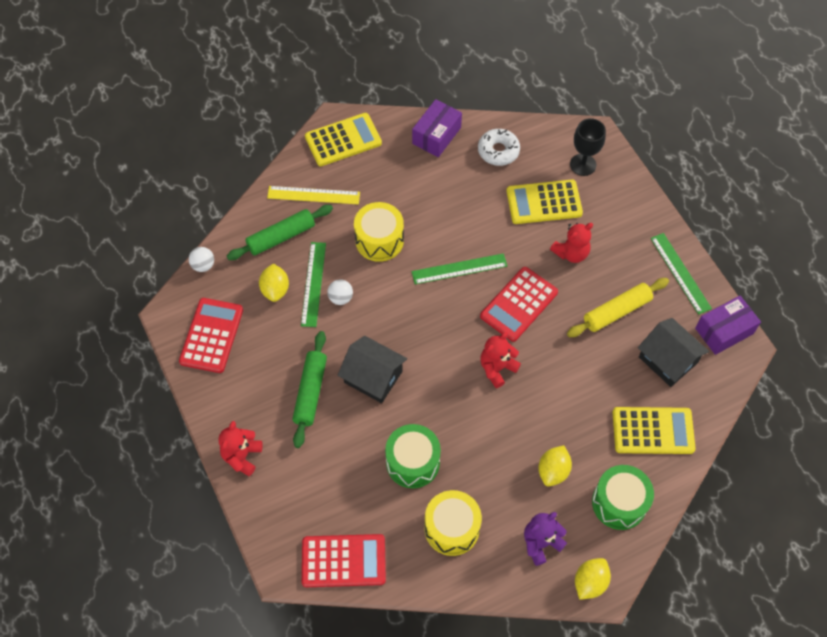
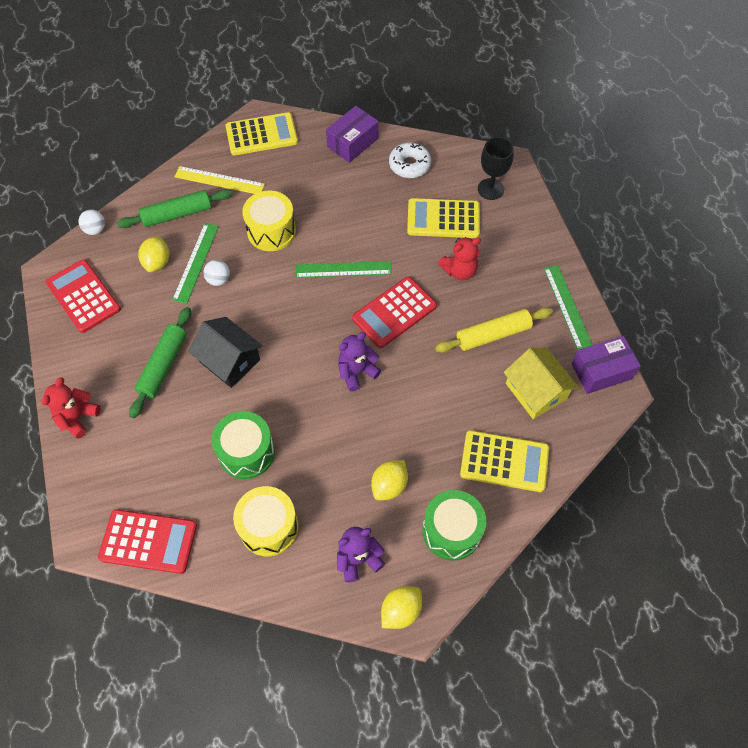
camera: 10 degrees right, 0 degrees up
red calculator [179,298,243,373] -> red calculator turned 60 degrees counterclockwise [46,259,121,333]
red teddy bear [480,332,521,388] -> purple teddy bear [338,332,381,392]
black house [638,318,709,387] -> yellow house [504,347,579,419]

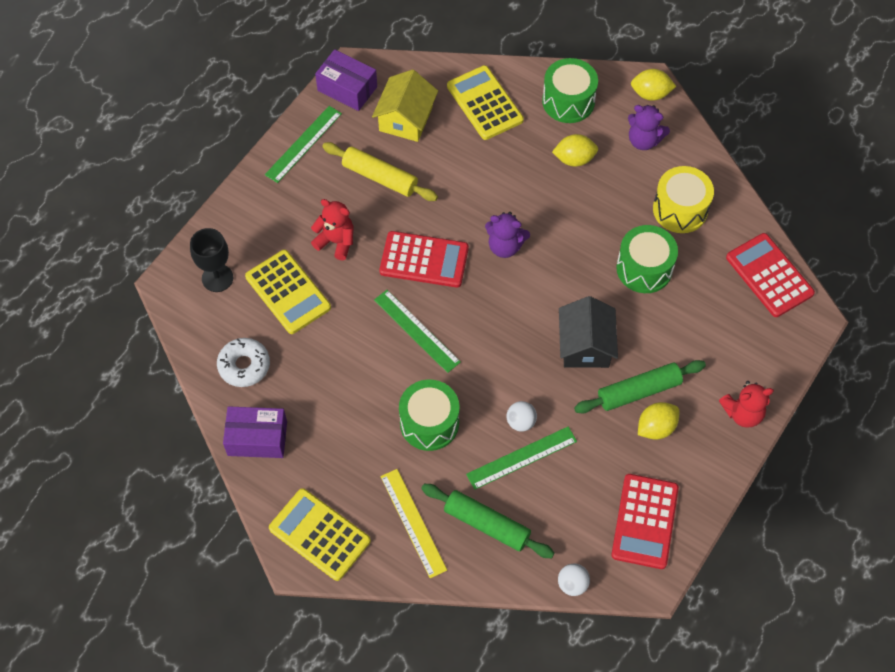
camera: 130 degrees left, 0 degrees up
yellow lemon [138,236,169,272] -> yellow lemon moved to [638,402,679,440]
yellow drum [242,191,296,251] -> green drum [399,379,460,451]

